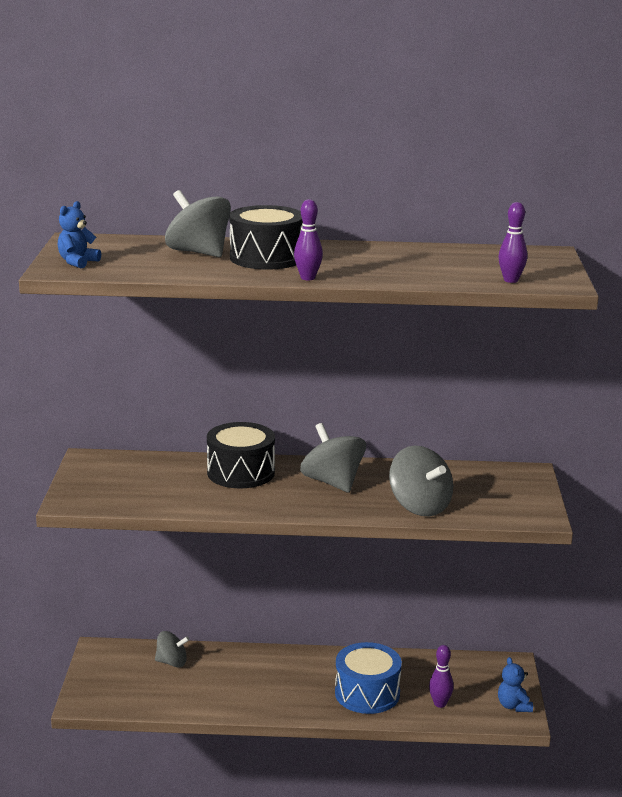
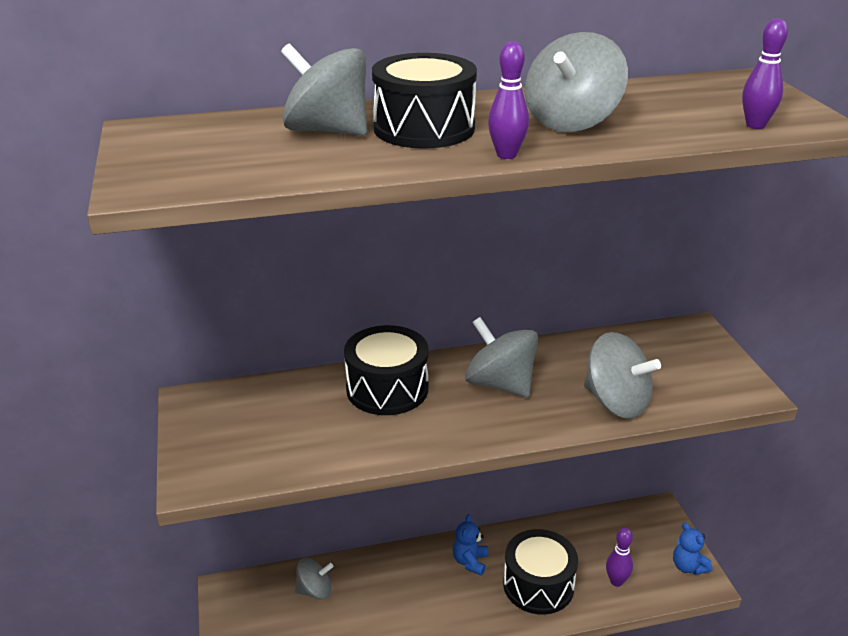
camera: 15 degrees left, 10 degrees up
blue teddy bear [58,201,101,268] -> blue teddy bear moved to [453,514,488,575]
blue drum [335,642,402,714] -> black drum [503,529,578,615]
none -> grey spinning top [525,32,628,132]

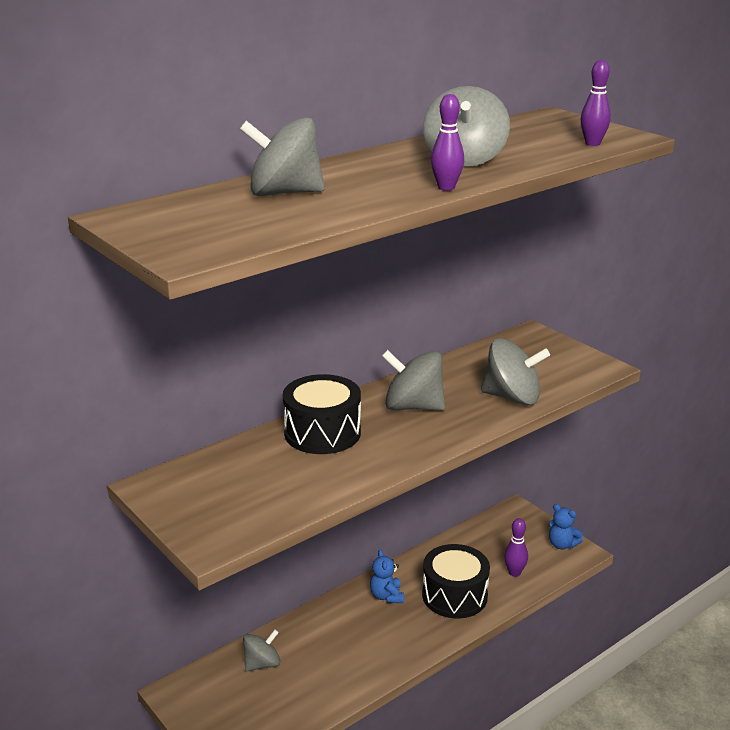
camera: 25 degrees left, 5 degrees down
black drum [372,53,477,149] -> none

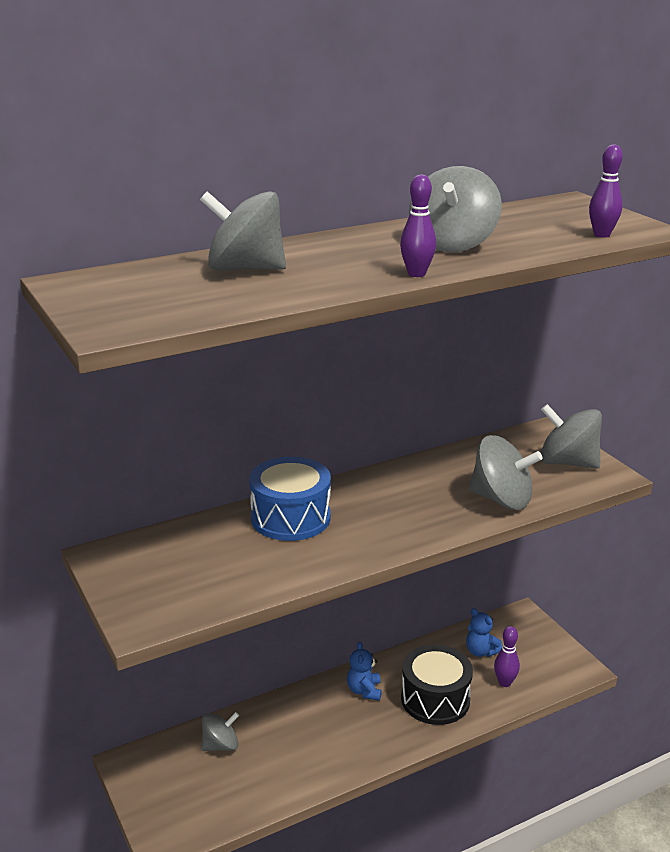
camera: 10 degrees right, 0 degrees up
black drum [283,374,361,454] -> blue drum [249,457,331,541]
grey spinning top [382,350,445,410] -> grey spinning top moved to [541,404,602,469]
blue teddy bear [549,504,583,549] -> blue teddy bear moved to [466,608,502,657]

